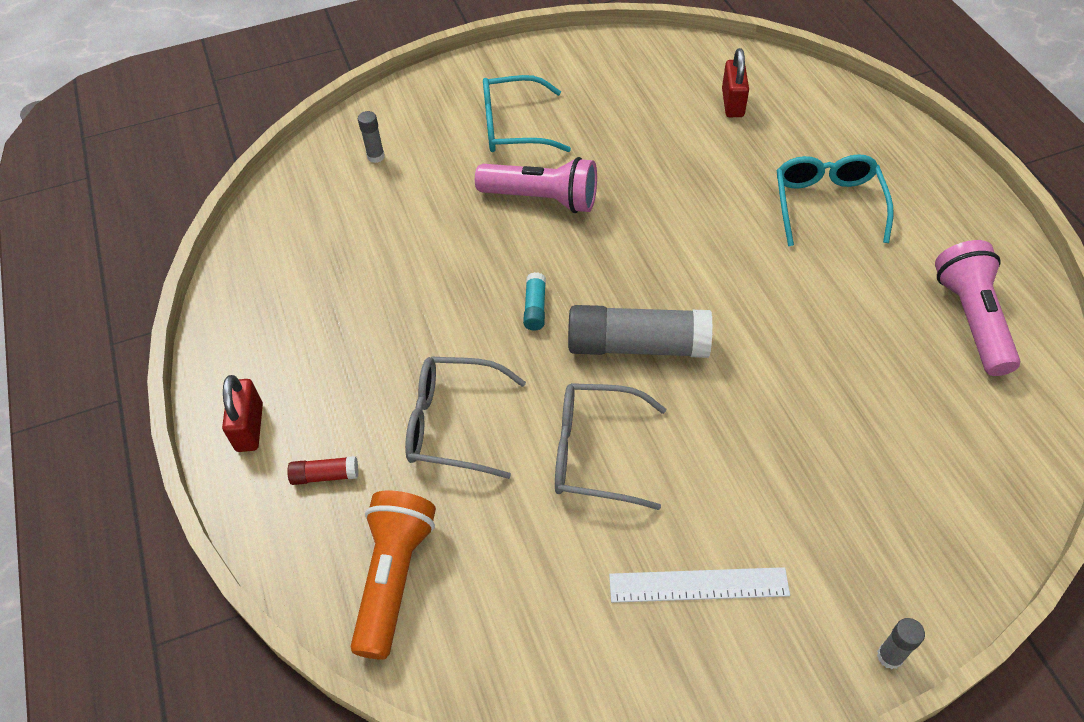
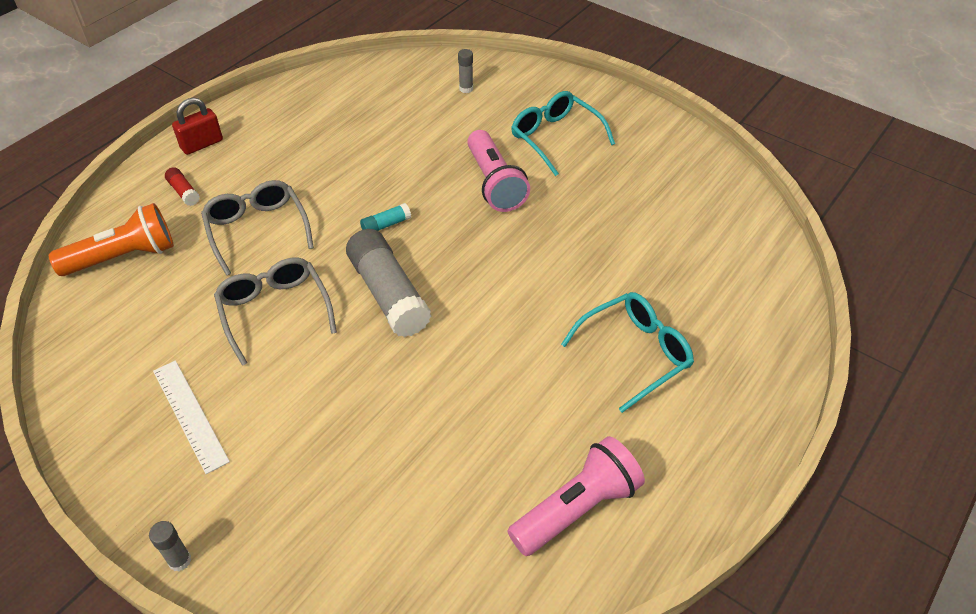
camera: 55 degrees right, 5 degrees down
red padlock [722,48,749,117] -> none

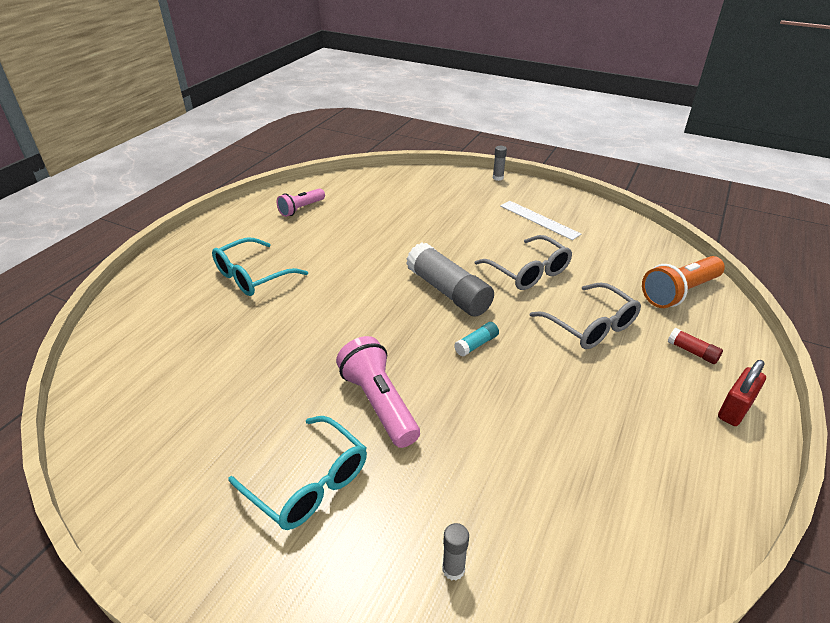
camera: 170 degrees right, 10 degrees down
pink flashlight [508,436,645,556] -> pink flashlight [276,188,325,217], size x0.64

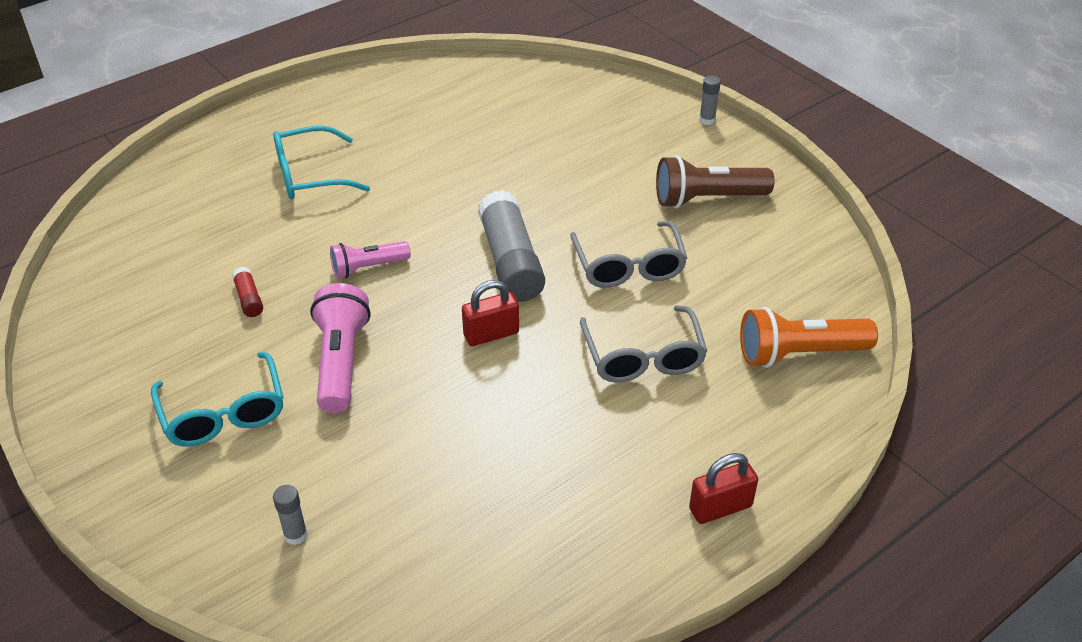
camera: 25 degrees right, 5 degrees up
pink flashlight [276,188,325,217] -> pink flashlight moved to [330,241,411,278]
turquoise glue stick [454,322,499,357] -> red padlock [462,280,519,346]
white ruler [501,201,581,240] -> brown flashlight [656,155,774,208]
red glue stick [668,328,723,364] -> red glue stick moved to [232,267,263,317]

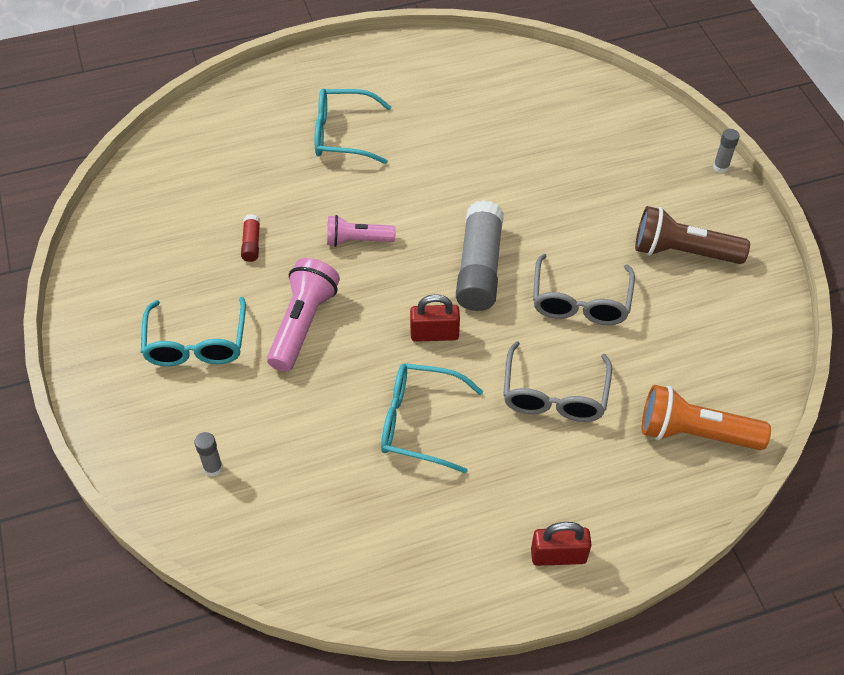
camera: 20 degrees right, 10 degrees up
none -> turquoise glasses [381,363,484,474]

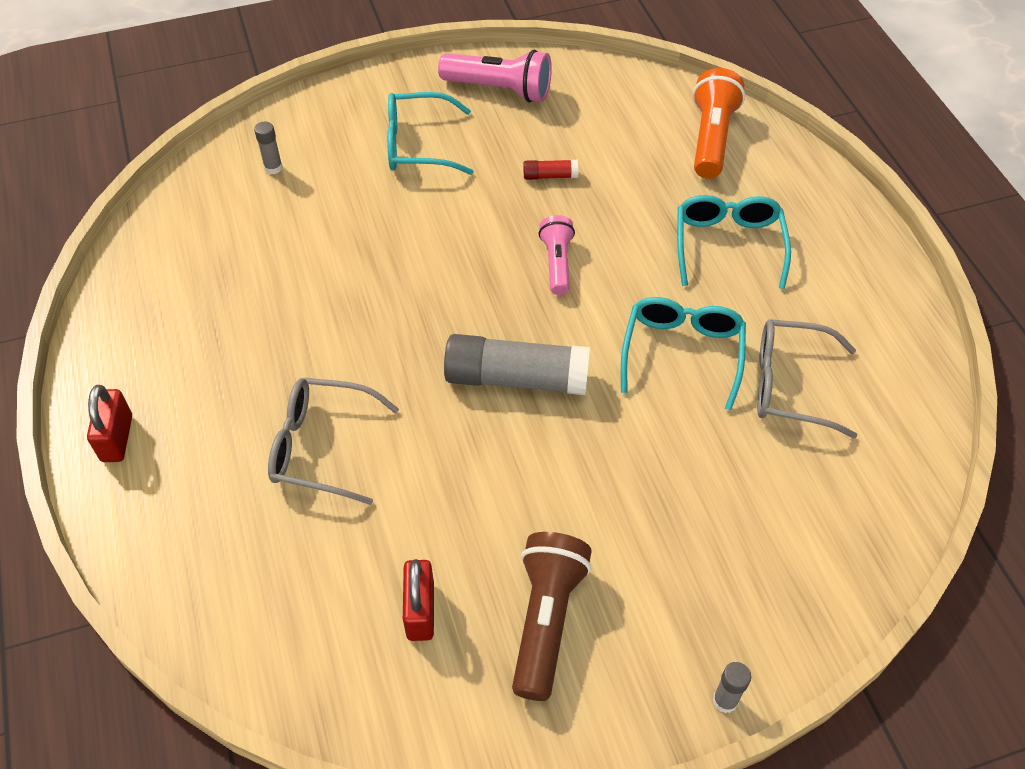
camera: 90 degrees right, 0 degrees up
pink flashlight [267,258,340,372] -> pink flashlight moved to [438,50,552,103]
turquoise glasses [381,363,484,474] -> turquoise glasses moved to [621,297,746,411]
red padlock [410,294,460,342] -> red padlock moved to [403,559,434,641]
grey glasses [533,254,635,325] -> grey glasses moved to [757,319,857,438]
orange flashlight [642,385,771,450] -> orange flashlight moved to [693,68,745,179]

